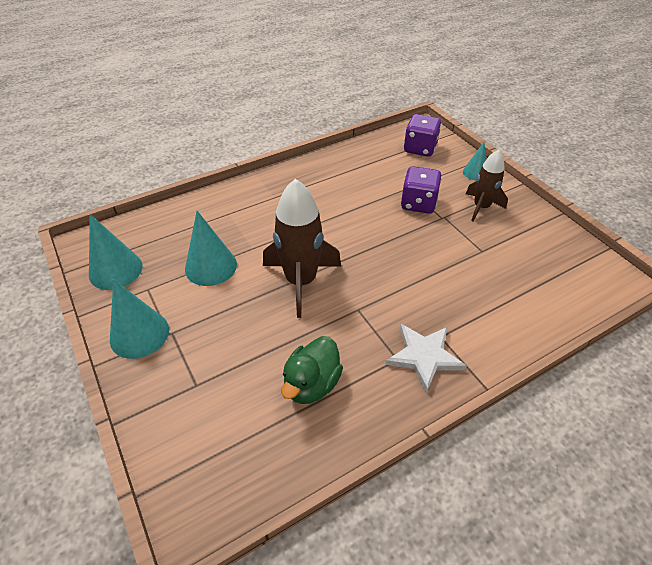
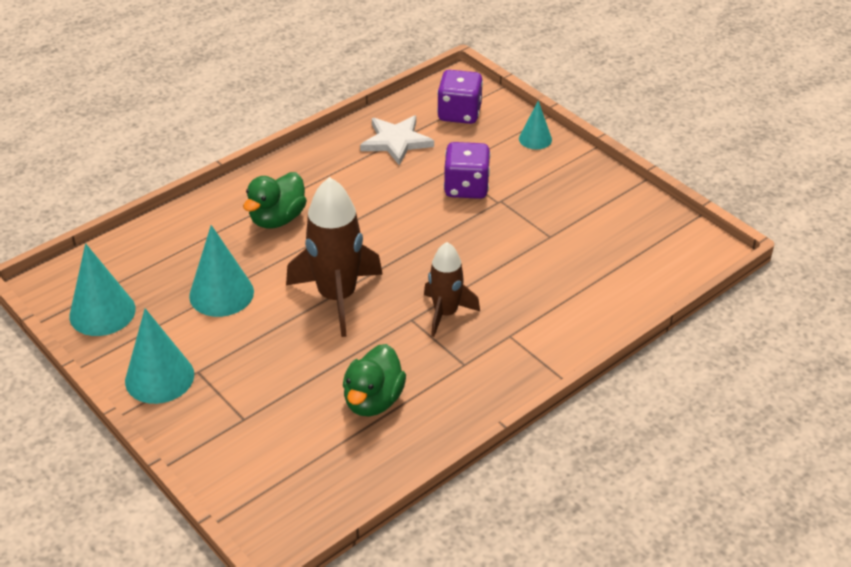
camera: 10 degrees left, 5 degrees down
white star [385,324,467,393] -> white star moved to [360,115,434,166]
brown rocket [466,150,508,222] -> brown rocket moved to [424,242,480,337]
none -> green duck [243,172,307,229]

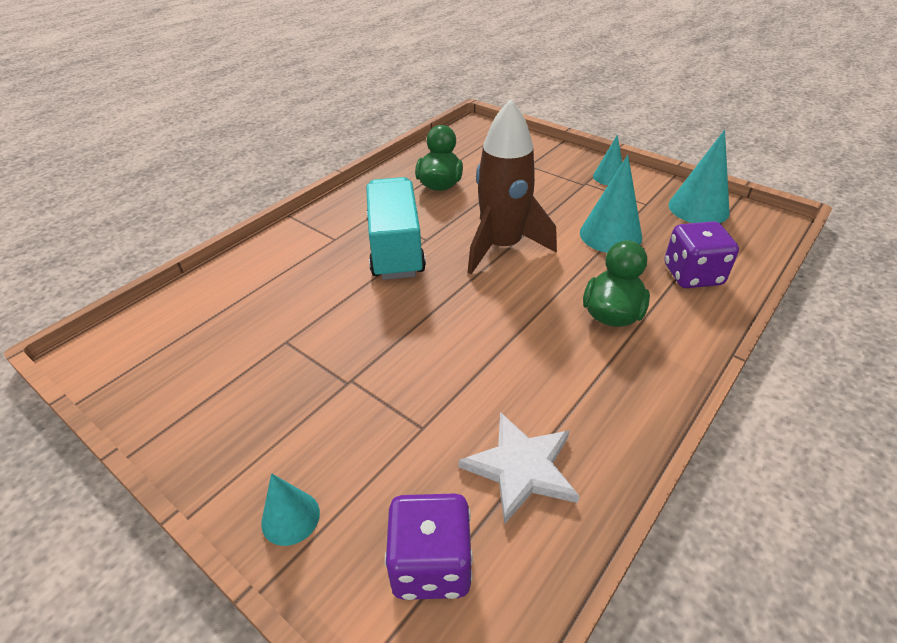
camera: 170 degrees right, 0 degrees up
turquoise cone [125,308,194,404] -> turquoise cone [593,135,622,185], size x0.59
brown rocket [424,242,480,337] -> turquoise truck [366,177,426,280]
purple dice [444,142,491,199] -> purple dice moved to [665,221,739,288]

